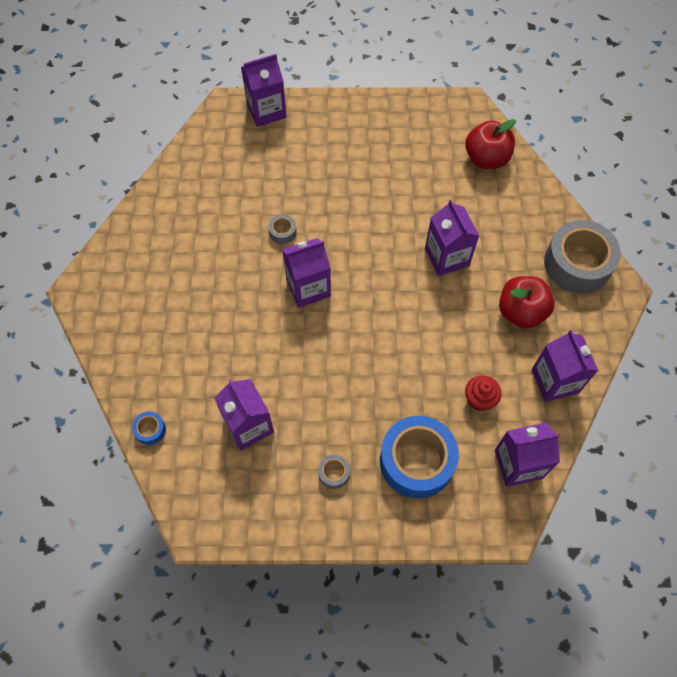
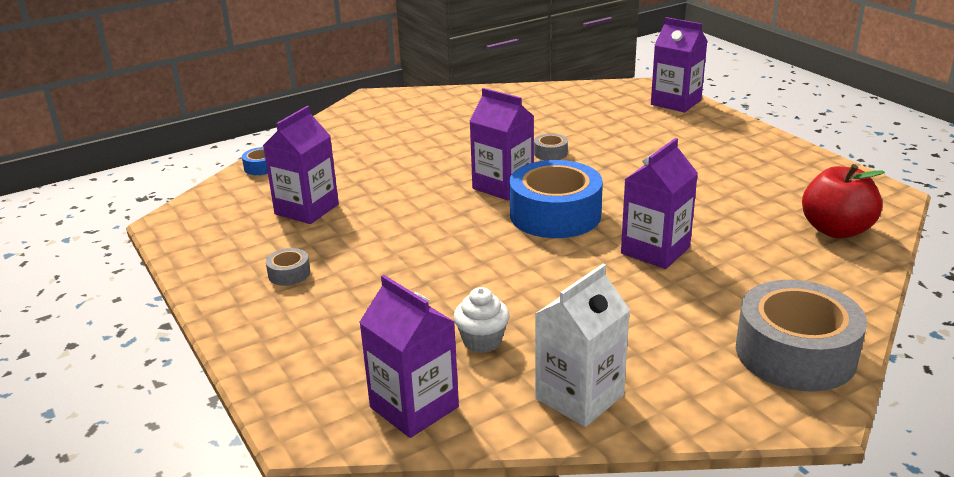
camera: 60 degrees right, 35 degrees down
blue tape [380,416,459,498] -> blue tape moved to [510,160,603,238]
red cupcake [465,375,501,411] -> white cupcake [454,287,510,353]
red apple [499,276,555,329] -> none
purple carton [532,330,598,402] -> white carton [535,264,630,427]

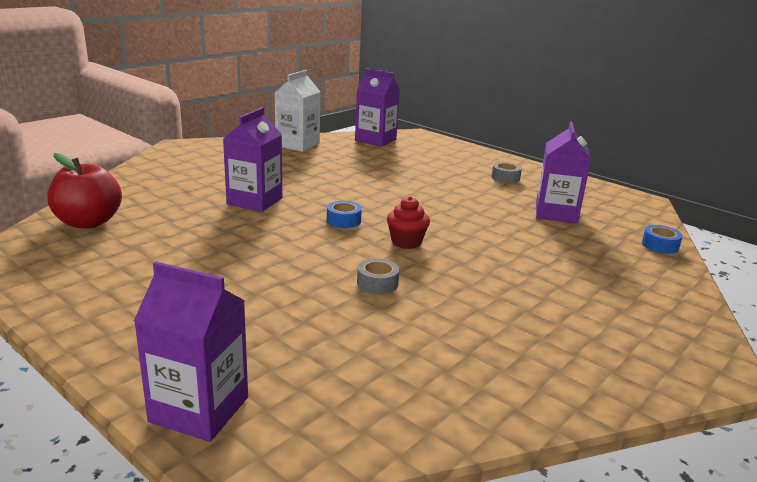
camera: 160 degrees right, 5 degrees down
white cupcake [454,287,510,353] -> none
purple carton [469,88,534,200] -> red cupcake [387,196,430,249]
blue tape [510,160,603,238] -> blue tape [327,201,362,228], size x0.42
grey tape [736,280,867,392] -> none

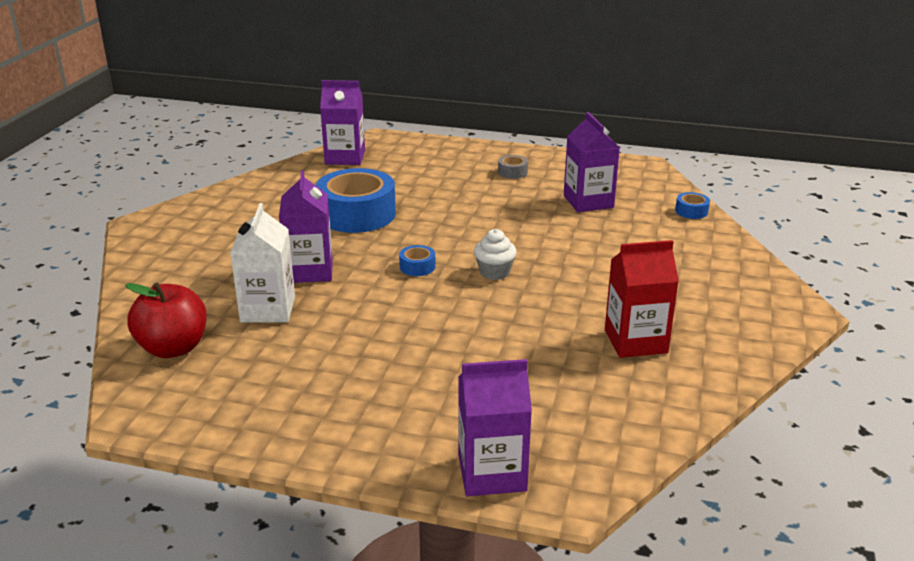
camera: 25 degrees left, 5 degrees up
white carton [275,70,320,152] -> white carton moved to [230,203,295,323]
grey tape [357,258,399,294] -> none
red cupcake [387,196,430,249] -> white cupcake [474,229,517,280]
none -> blue tape [316,168,396,233]
none -> red carton [605,240,679,358]

